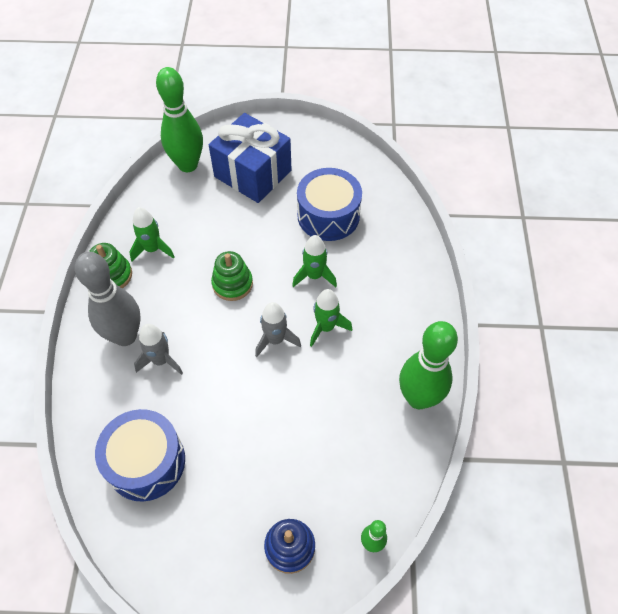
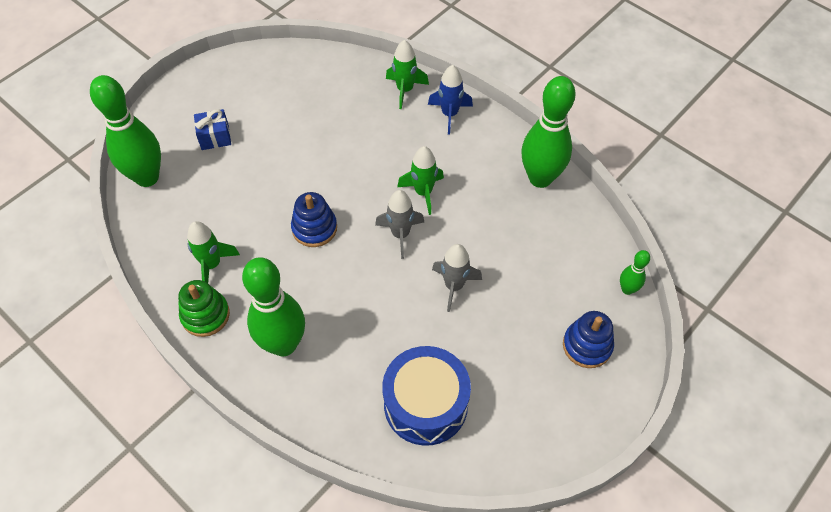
camera: 50 degrees left, 0 degrees up
grey bowling pin [75,252,141,346] -> green bowling pin [242,257,305,356]
grey rocket [134,324,183,375] -> grey rocket moved to [432,244,482,312]
blue gift [209,113,291,203] -> blue gift [194,109,231,150], size x0.45
green stacking toy [211,251,253,301] -> blue stacking toy [291,192,337,247]
green rocket [292,235,337,287] -> green rocket moved to [386,40,429,109]
blue drum [297,168,362,241] -> none
none -> blue rocket [428,65,473,135]

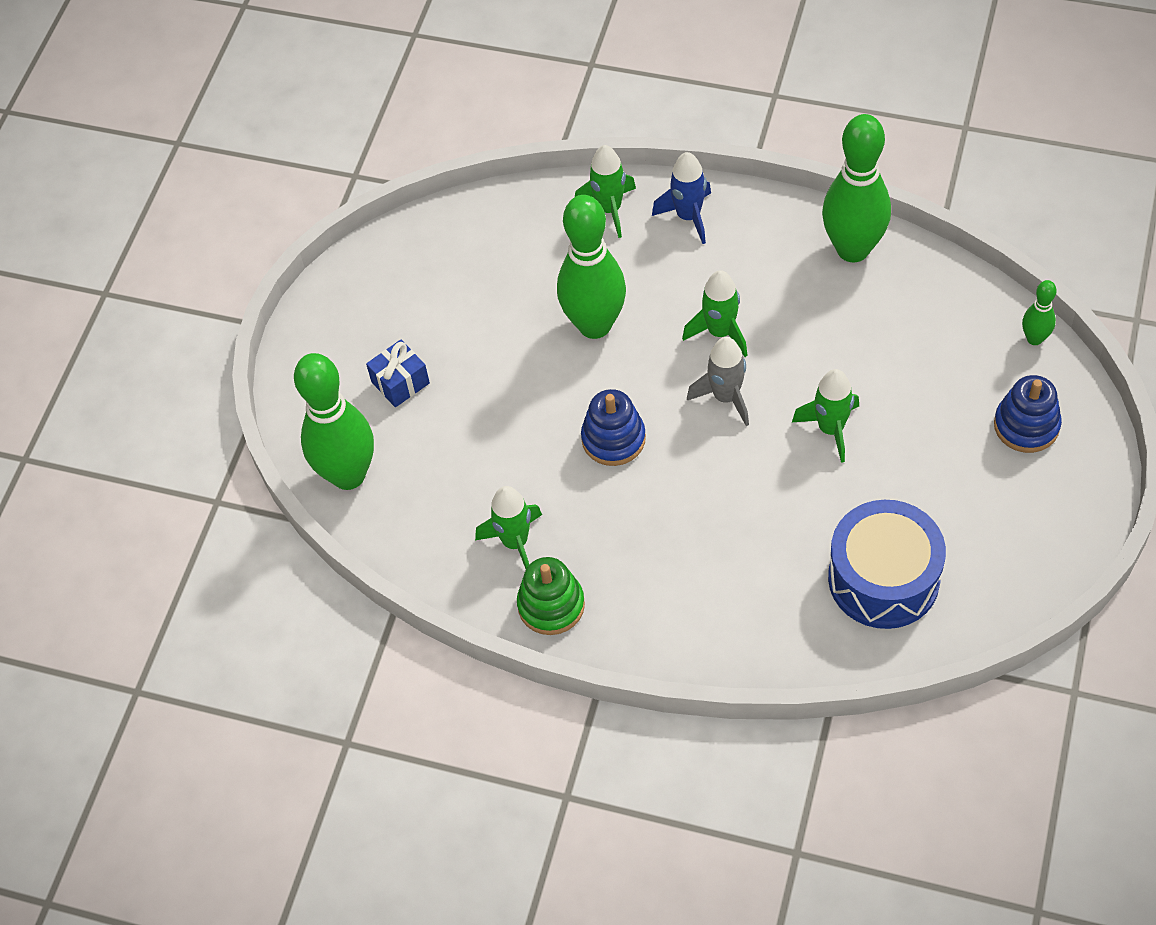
camera: 20 degrees left, 0 degrees up
green bowling pin [242,257,305,356] -> green bowling pin moved to [557,195,626,339]
grey rocket [432,244,482,312] -> green rocket [792,369,859,463]

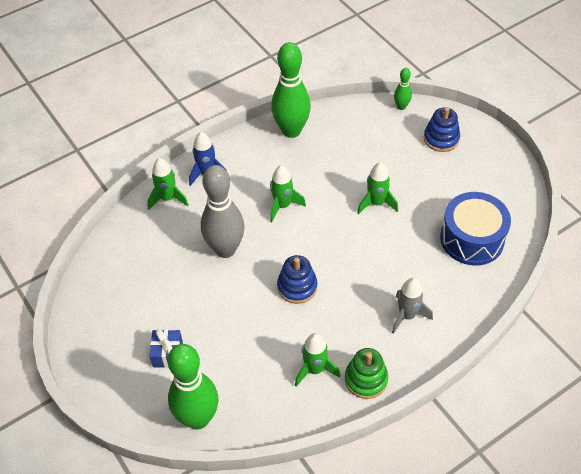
camera: 55 degrees left, 5 degrees down
green bowling pin [557,195,626,339] -> grey bowling pin [201,165,245,258]
grey rocket [687,337,749,426] -> grey rocket moved to [392,278,433,334]

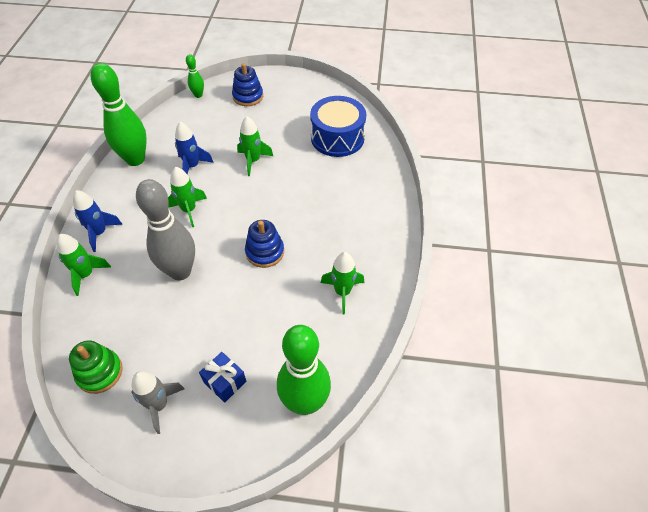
camera: 50 degrees left, 0 degrees up
green stacking toy [345,348,388,399] -> green stacking toy moved to [69,340,123,394]
grey rocket [392,278,433,334] -> grey rocket moved to [131,371,185,434]
none -> blue rocket [175,122,214,175]

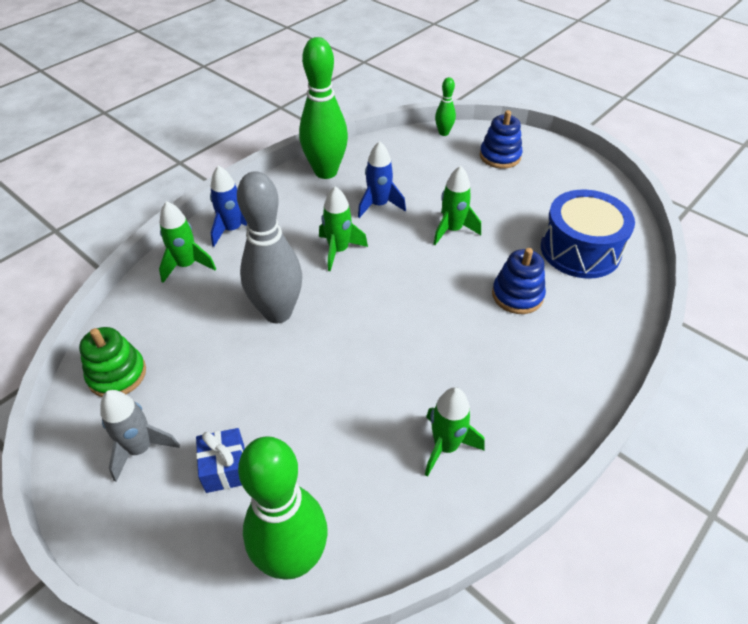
camera: 35 degrees right, 5 degrees down
blue stacking toy [245,220,284,268] -> blue stacking toy moved to [492,248,546,314]

